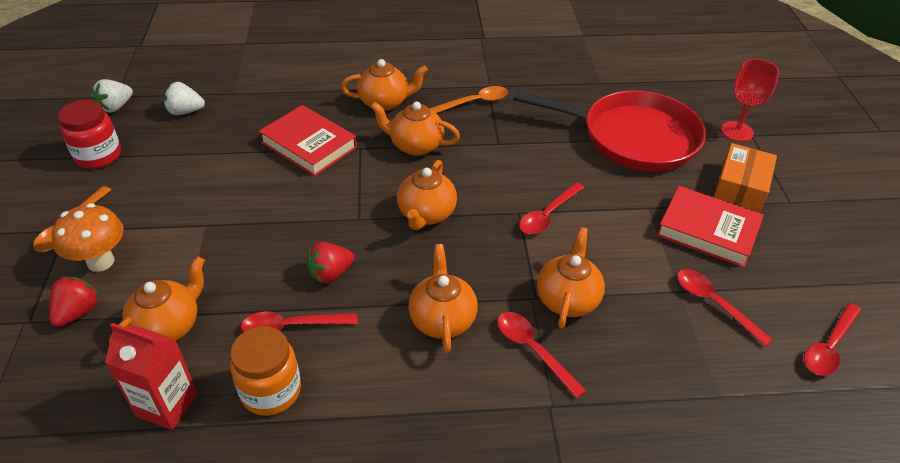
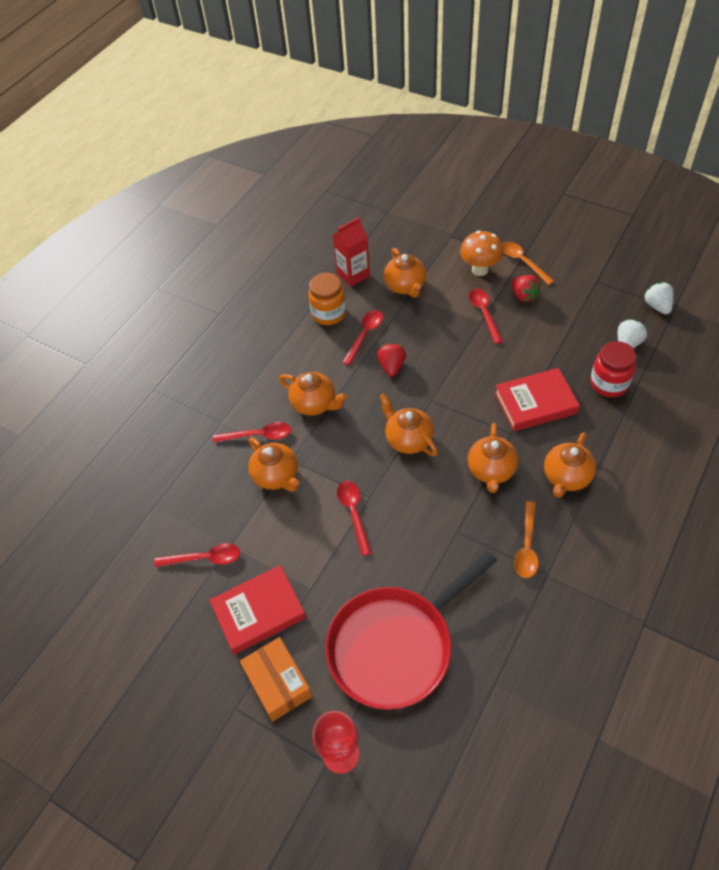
camera: 130 degrees right, 10 degrees up
red strawberry [49,277,99,327] -> red strawberry moved to [511,275,541,302]
red jar [58,100,121,169] -> red jar moved to [590,341,636,397]
orange teapot [370,101,460,156] -> orange teapot turned 135 degrees clockwise [468,423,518,493]
red spoon [804,303,861,376] -> red spoon moved to [469,288,503,344]

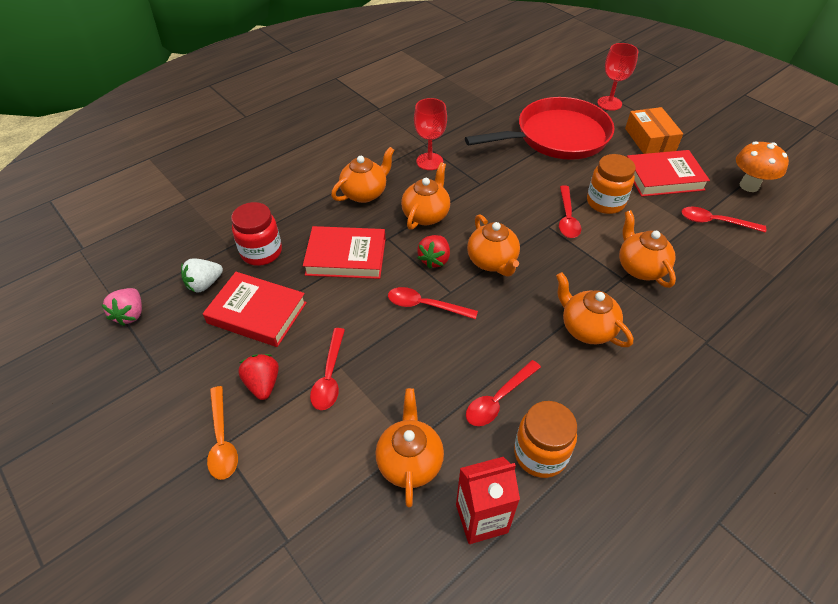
camera: 165 degrees left, 5 degrees down
red spoon [213,422,291,443] -> red spoon moved to [388,287,478,319]
red strawberry [377,343,406,377] -> red strawberry moved to [417,235,450,269]
orange mushroom [460,231,503,276] -> orange mushroom moved to [736,141,789,192]
orange spoon [514,501,539,578] -> red goblet [414,98,447,170]
white strawberry [644,282,674,314] -> pink strawberry [102,288,142,326]
none -> red book [203,272,307,347]
none -> orange jar [587,154,636,214]

